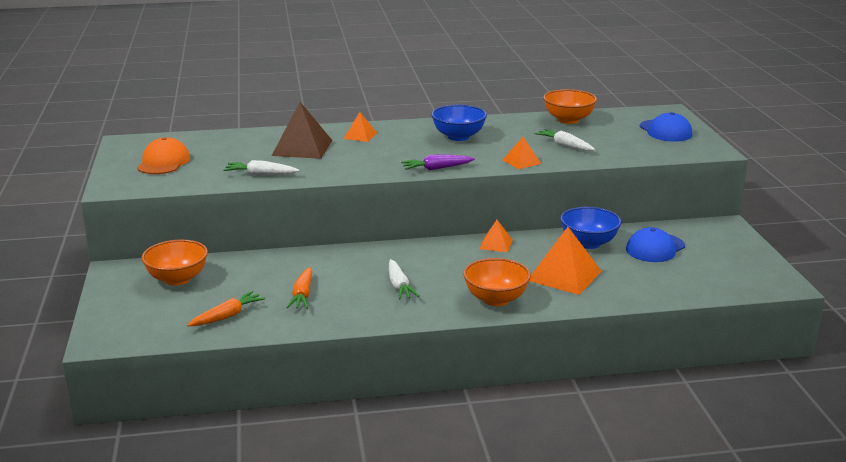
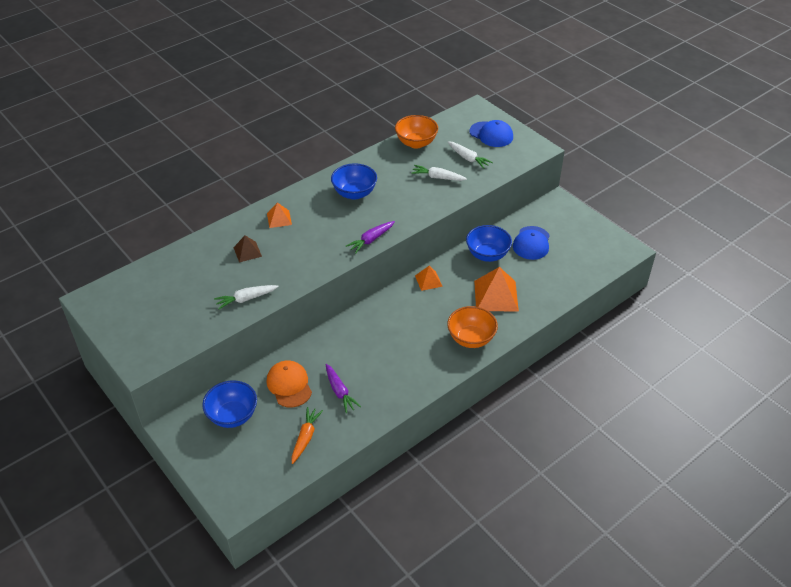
camera: 30 degrees left, 20 degrees up
orange cap [137,137,190,174] -> orange cap moved to [266,361,312,407]
orange bowl [141,239,208,286] -> blue bowl [202,381,257,428]
brown pyramid [272,102,333,159] -> brown pyramid [233,235,262,263], size x0.54
orange carrot [286,267,312,309] -> purple carrot [326,364,361,413]
white carrot [389,259,419,300] -> white carrot moved to [448,141,493,169]
orange pyramid [503,137,541,169] -> none

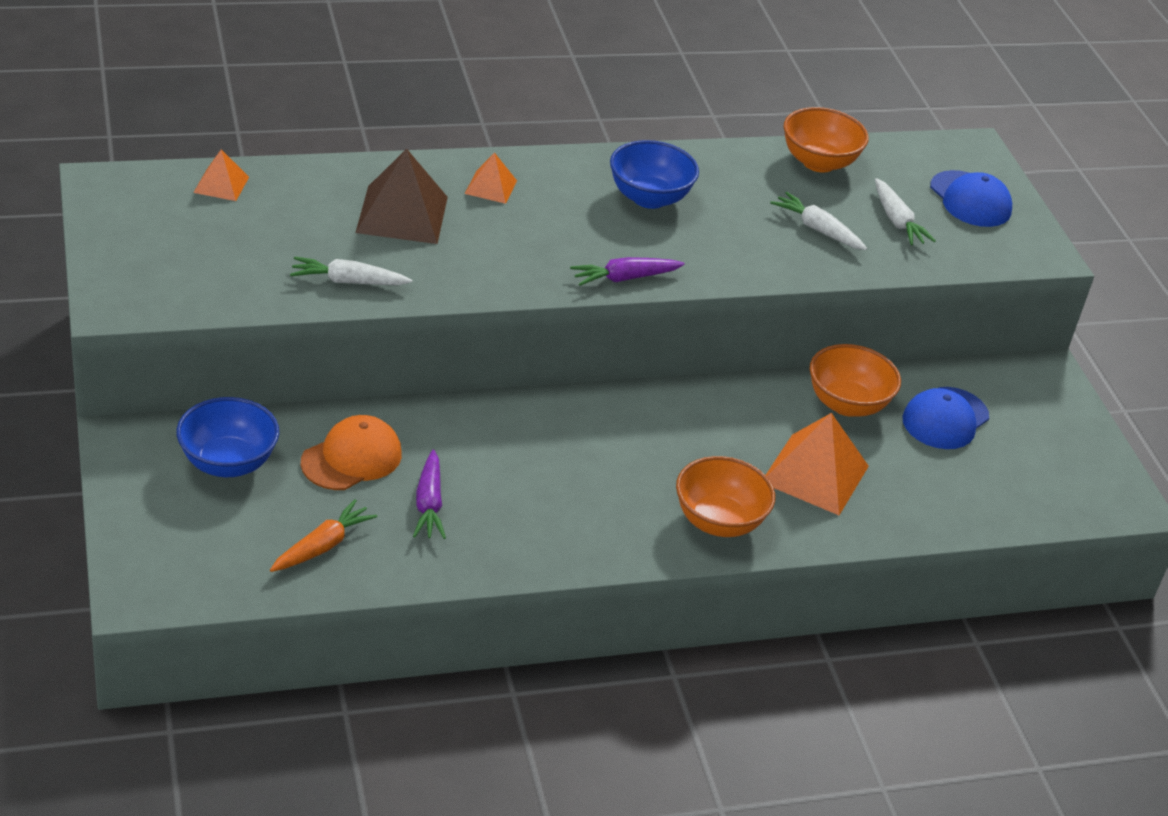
camera: 20 degrees right, 5 degrees down
brown pyramid [233,235,262,263] -> brown pyramid [356,149,448,244], size x1.85
orange cap [266,361,312,407] -> orange cap turned 45 degrees clockwise [301,415,402,490]
orange pyramid [415,266,443,291] -> orange pyramid moved to [193,149,249,201]
blue bowl [466,225,512,262] -> orange bowl [810,344,901,417]

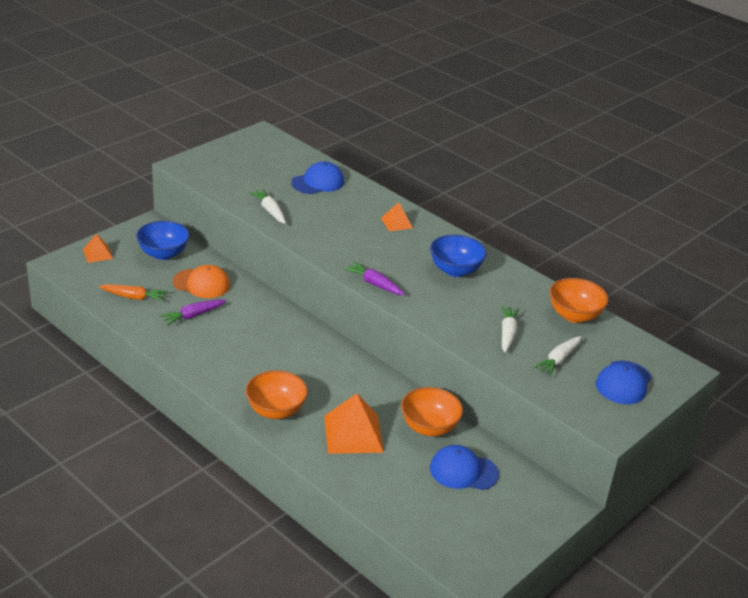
camera: 60 degrees right, 5 degrees down
orange pyramid [193,149,249,201] -> orange pyramid moved to [83,234,113,263]
brown pyramid [356,149,448,244] -> none
none -> blue cap [291,161,344,194]

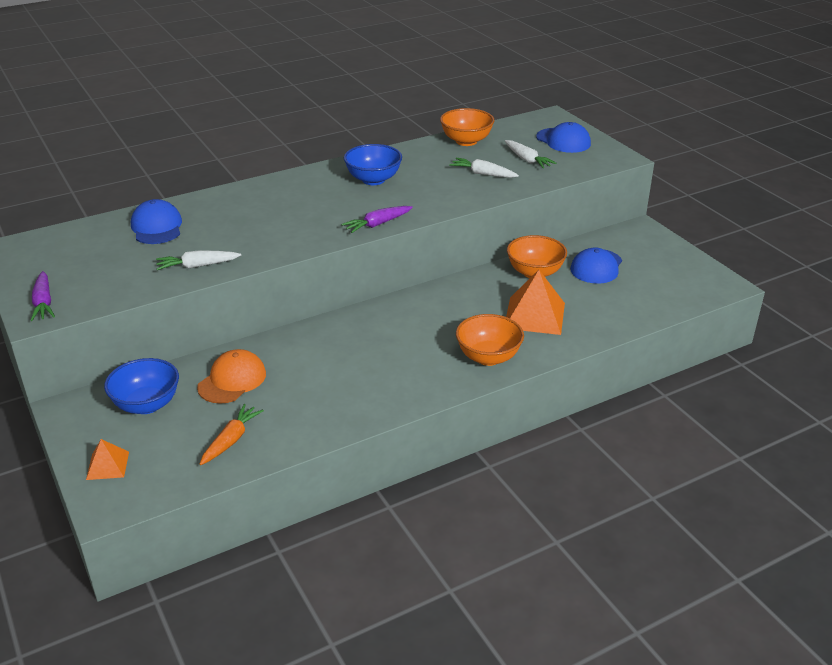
camera: 70 degrees left, 0 degrees up
purple carrot [159,300,226,326] -> purple carrot moved to [30,271,55,321]
orange pyramid [381,202,413,231] -> none

